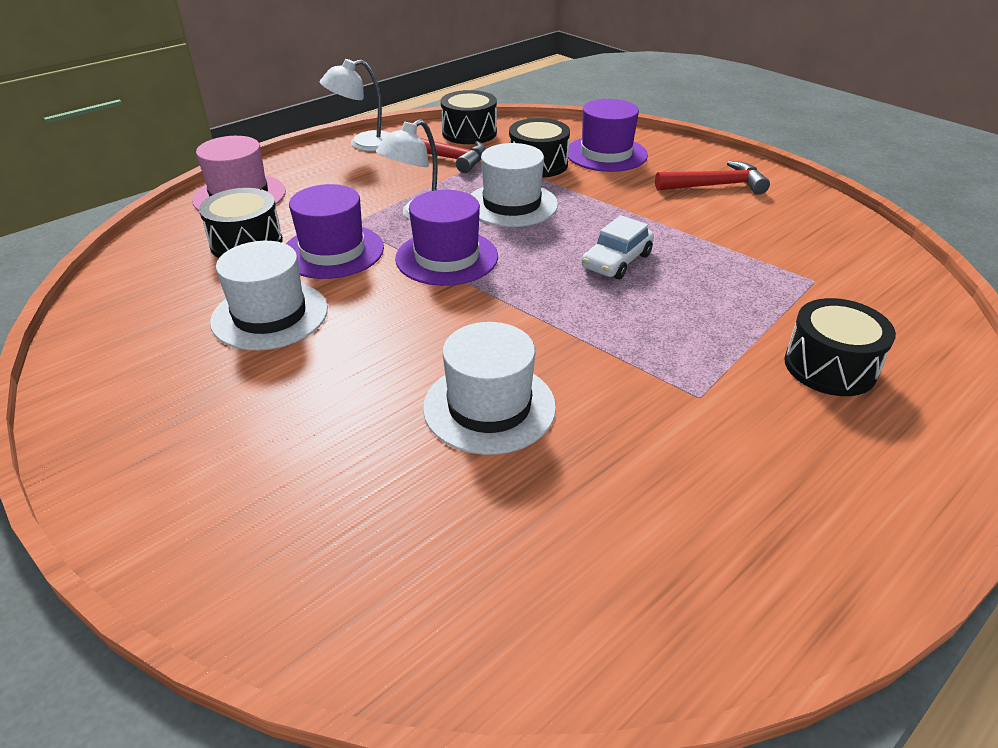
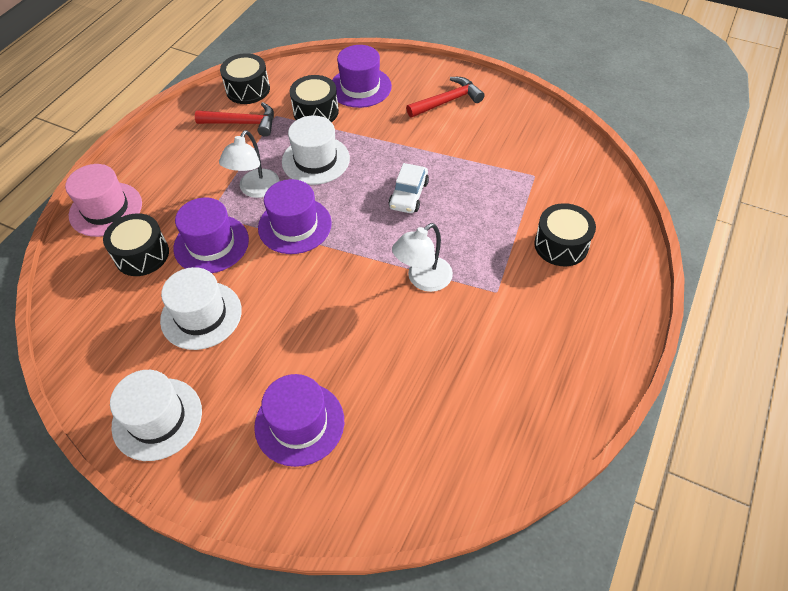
camera: 20 degrees left, 15 degrees up
white lamp [320,59,389,151] -> white lamp moved to [392,223,453,292]
white hat [423,322,556,455] -> white hat moved to [110,370,202,461]
none -> purple hat [254,374,344,467]

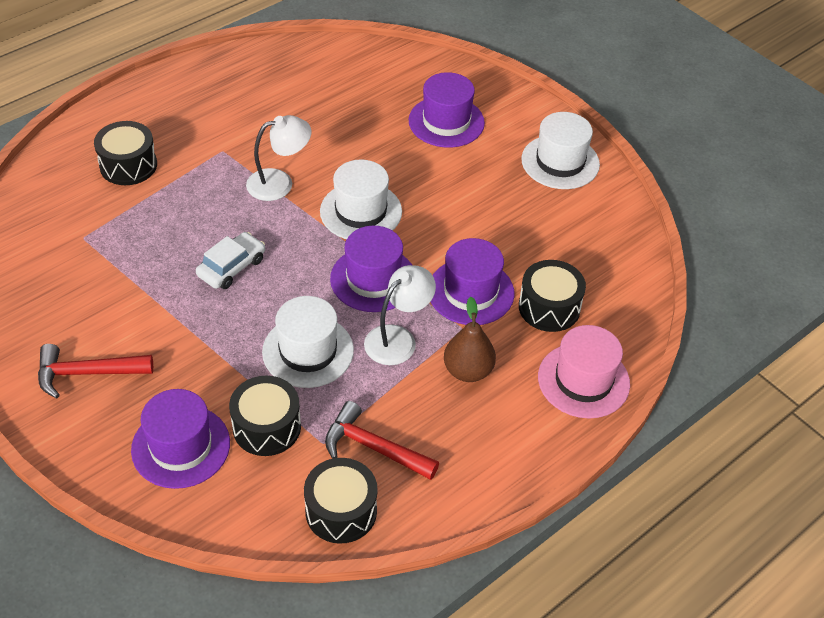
camera: 160 degrees left, 5 degrees down
white hat [160,267,242,350] -> white hat moved to [320,159,402,239]
none -> brown pear [444,297,496,382]

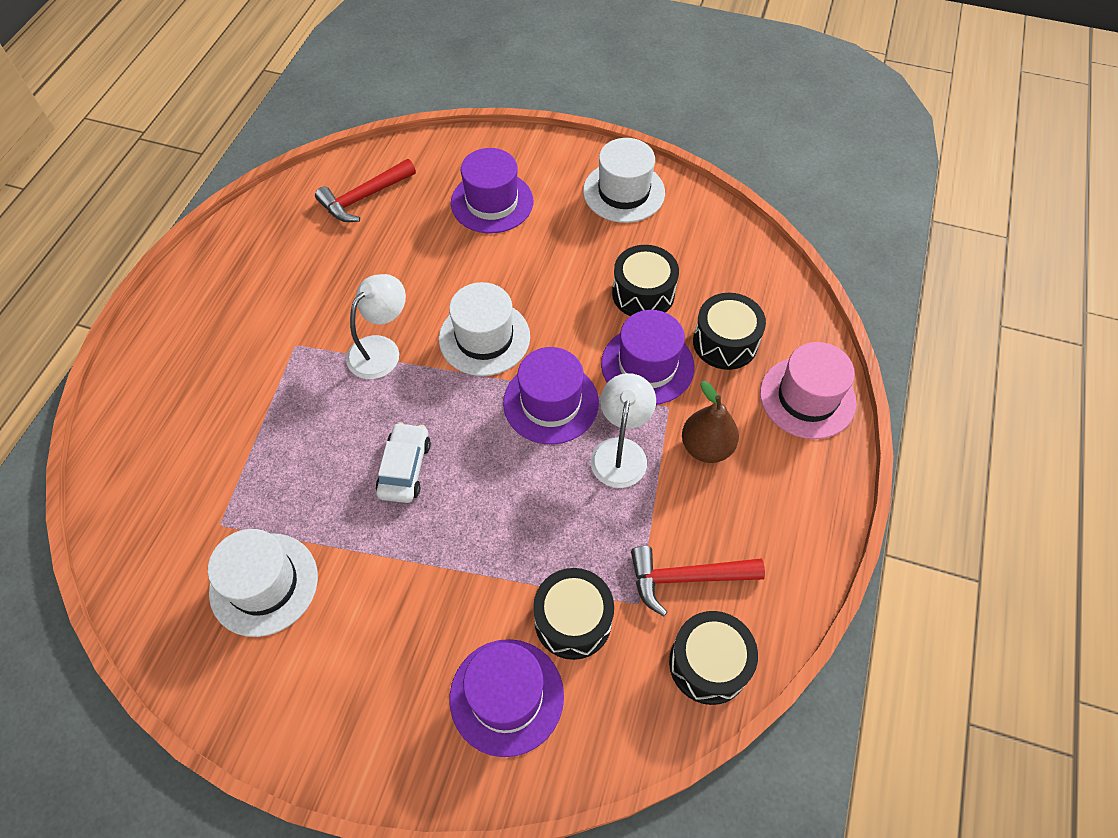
camera: 30 degrees left, 10 degrees up
red hammer [38,344,153,398] -> red hammer moved to [315,159,416,222]
black drum [94,121,157,185] -> black drum moved to [612,245,679,316]
white hat [262,296,354,388] -> white hat moved to [208,529,318,637]

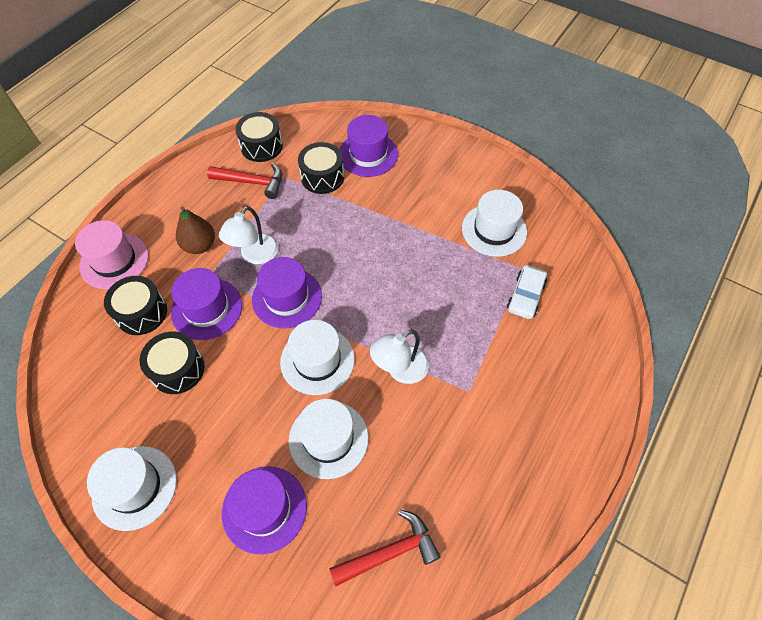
camera: 165 degrees left, 0 degrees up
white car [376,422,431,503] -> white car moved to [507,265,547,319]
none -> white hat [289,399,368,479]

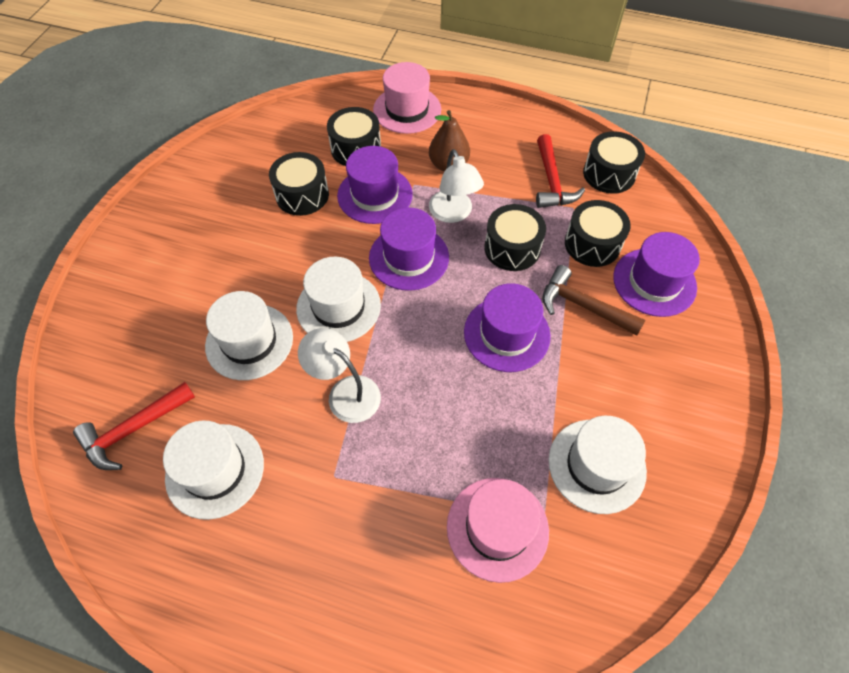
camera: 75 degrees right, 0 degrees up
white hat [87,446,177,531] -> white hat moved to [163,420,264,520]
white lamp [219,206,279,264] -> white lamp turned 120 degrees counterclockwise [429,149,484,223]
purple hat [222,466,307,554] -> purple hat moved to [464,283,551,372]
red hammer [329,510,441,586] -> red hammer turned 90 degrees clockwise [73,382,195,470]
white car [507,265,547,319] -> pink hat [447,478,549,583]
none -> black drum [484,204,546,271]
none -> brown hammer [542,265,645,335]

